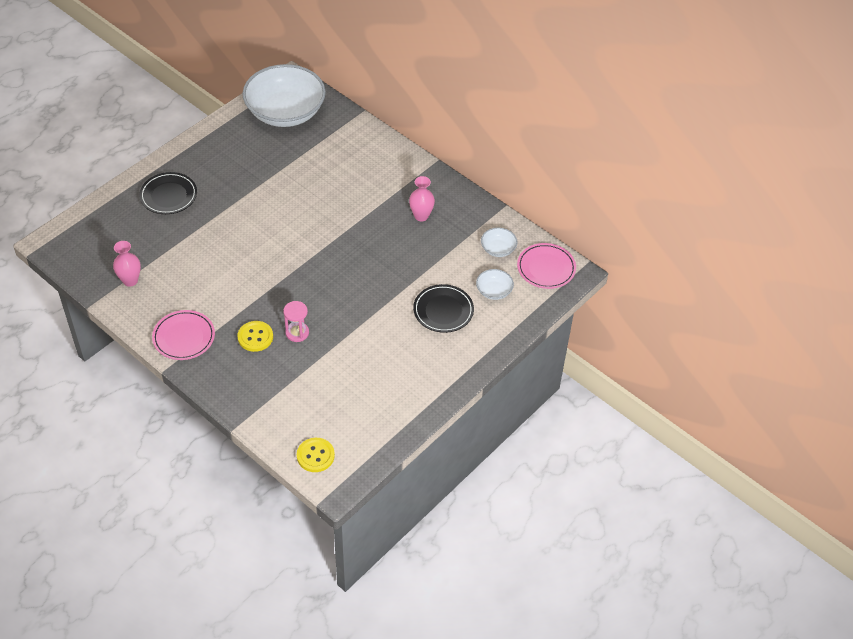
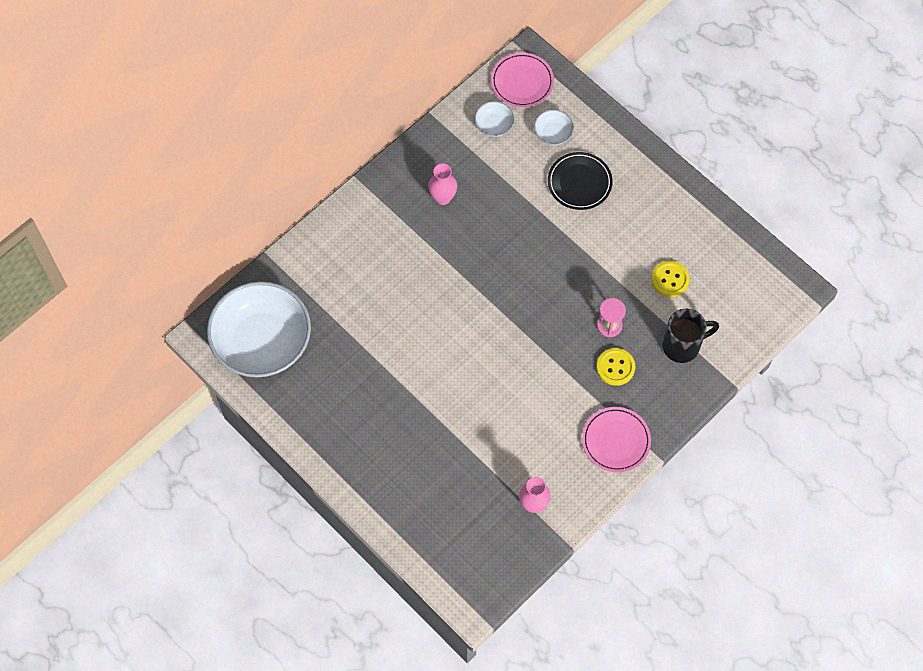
camera: 85 degrees left, 15 degrees up
black plate [140,172,197,214] -> none
yellow button [297,438,335,472] -> yellow button moved to [651,261,690,297]
none -> black mug [663,309,719,363]

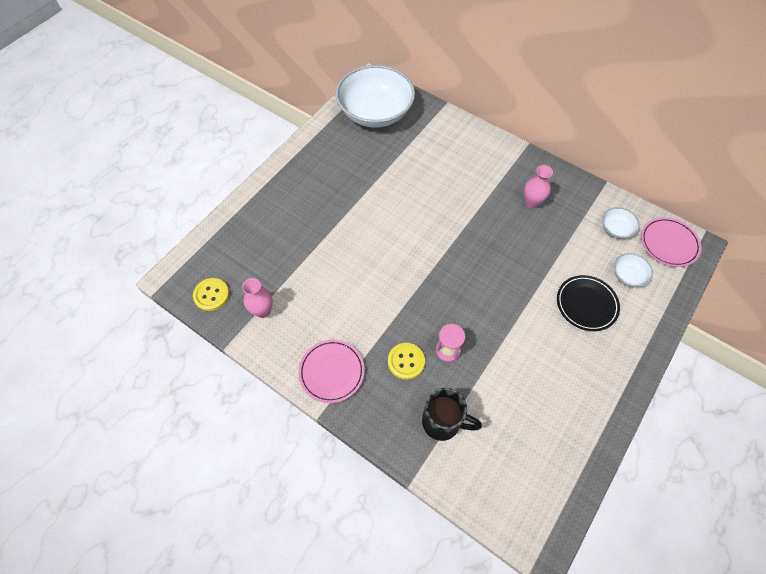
camera: 80 degrees right, 5 degrees down
yellow button [651,261,690,297] -> yellow button moved to [193,278,229,311]
black mug [663,309,719,363] -> black mug turned 45 degrees counterclockwise [422,388,482,441]

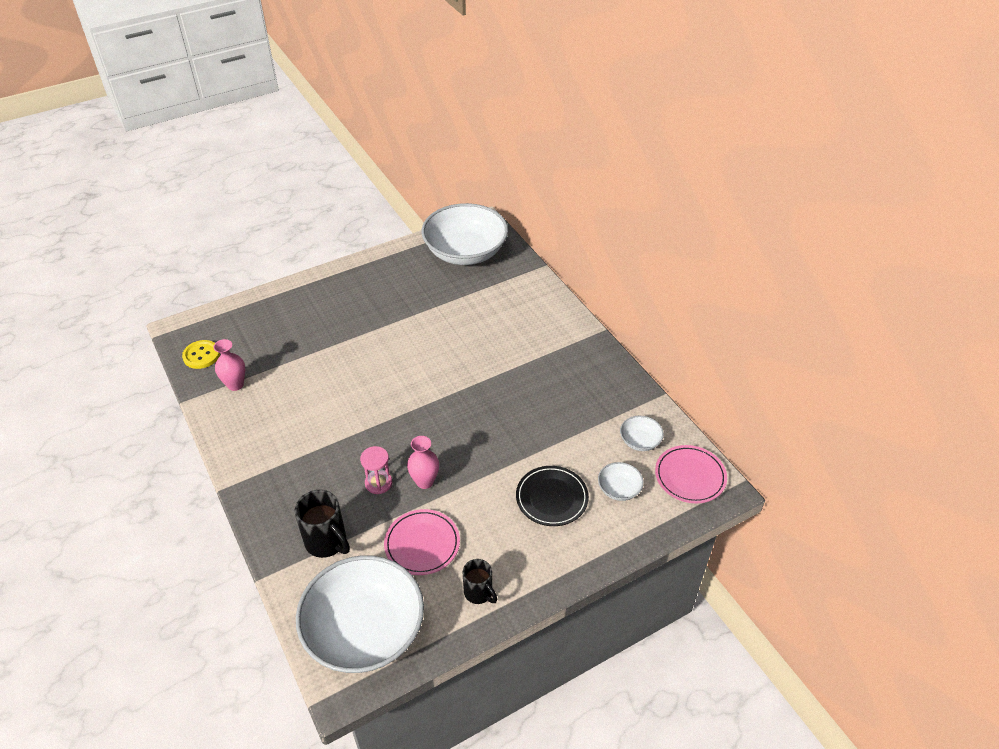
camera: 25 degrees right, 15 degrees down
pink plate [298,340,365,403] -> pink plate moved to [384,509,460,575]
yellow button [388,343,425,380] -> none
pink vase [524,165,553,208] -> pink vase moved to [407,436,439,489]
none -> white bowl [296,555,424,673]
none -> black mug [463,559,497,604]

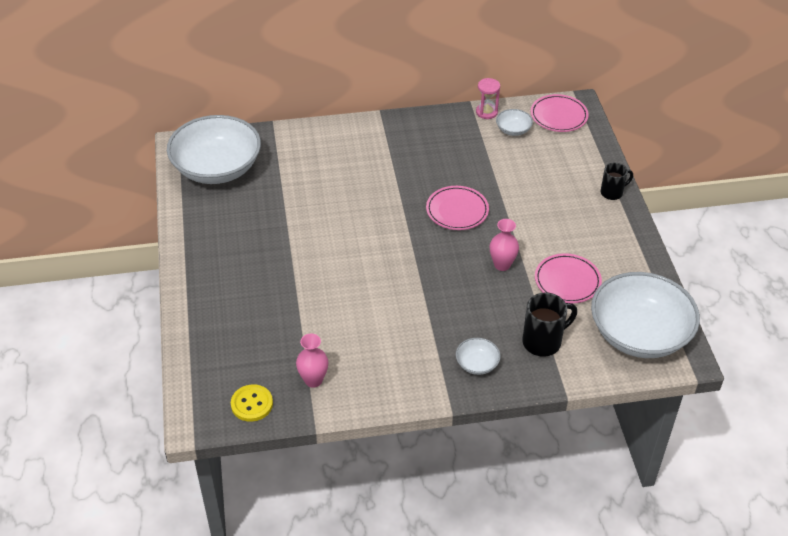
camera: 70 degrees left, 0 degrees up
pink hourglass [360,446,392,494] -> pink hourglass moved to [476,78,500,119]
black mug [463,559,497,604] -> black mug moved to [600,163,633,200]
black plate [516,466,589,526] -> none
white bowl [598,462,644,501] -> white bowl moved to [456,338,501,375]
none -> pink plate [426,186,489,230]

